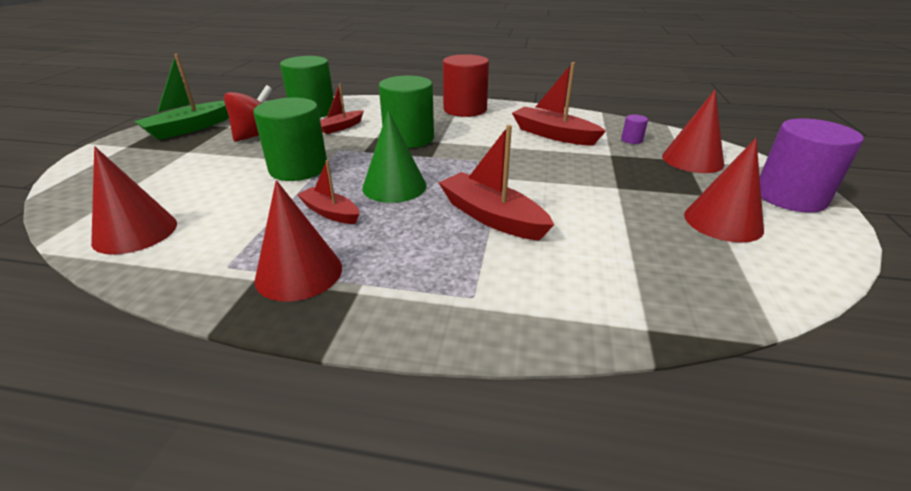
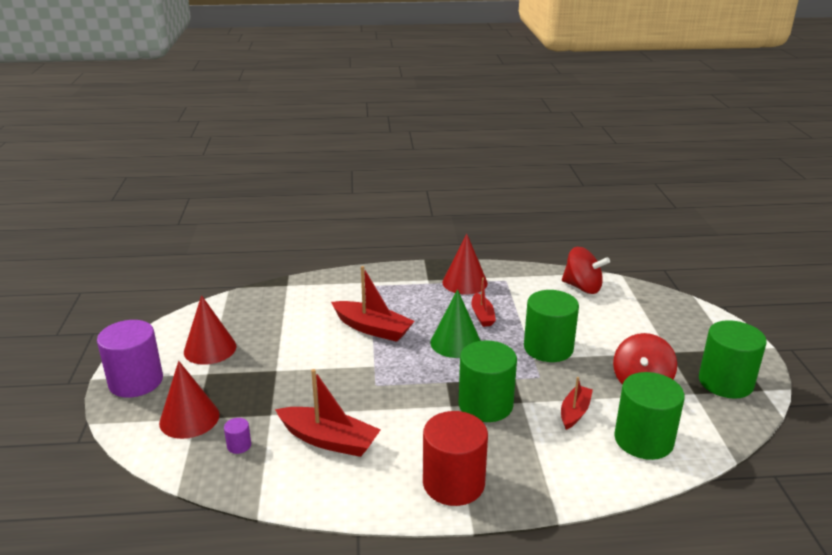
camera: 165 degrees right, 5 degrees down
red cone [91,146,177,255] -> red spinning top [562,247,610,294]
green boat [134,54,229,140] -> green cylinder [699,320,767,399]
red boat [297,160,359,224] -> red boat turned 60 degrees clockwise [471,277,496,327]

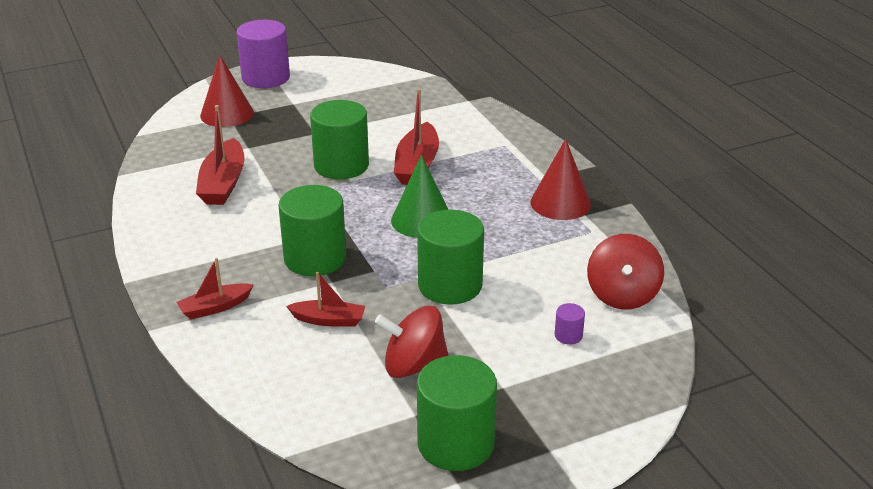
camera: 70 degrees right, 5 degrees up
red cone [184,295,236,365] -> none
purple cylinder [224,418,251,454] -> purple cylinder moved to [555,303,585,345]
red cylinder [423,411,488,506] -> none
red boat [471,277,496,327] -> red boat moved to [176,258,254,319]
green cylinder [614,372,685,460] -> green cylinder moved to [310,100,369,179]

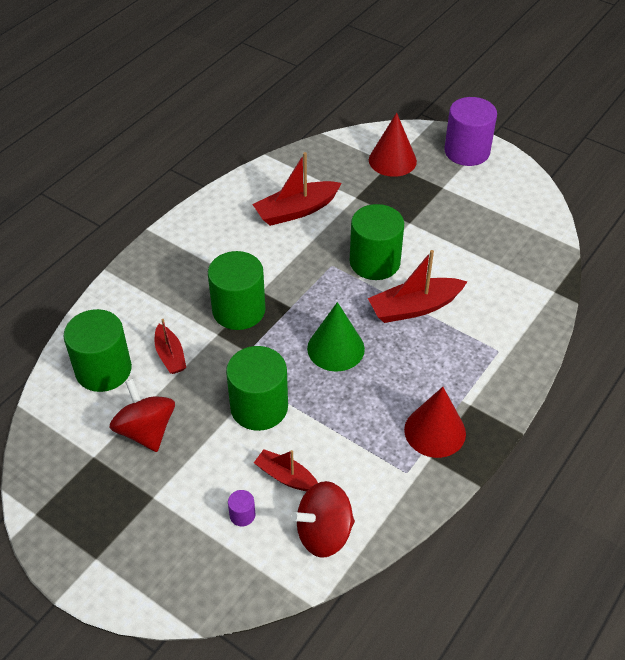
camera: 60 degrees right, 15 degrees up
red boat [176,258,254,319] -> red boat moved to [254,449,318,491]
green cylinder [417,355,497,471] -> green cylinder moved to [64,309,132,392]

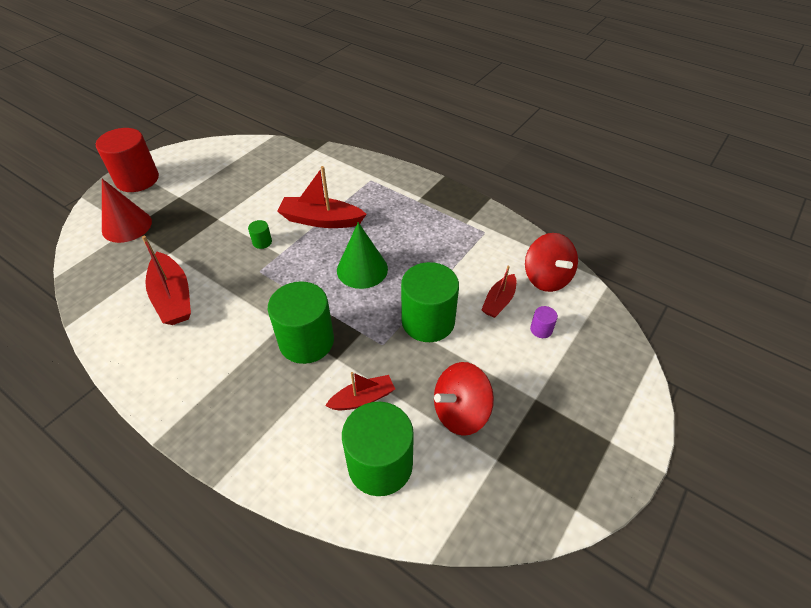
camera: 90 degrees left, 0 degrees up
green cylinder [350,204,404,280] -> green cylinder [248,220,272,249], size x0.41
red boat [368,250,467,323] -> red boat turned 120 degrees clockwise [277,166,367,228]
red cone [404,387,466,458] -> none
purple cylinder [444,97,497,166] -> red cylinder [96,128,159,192]

